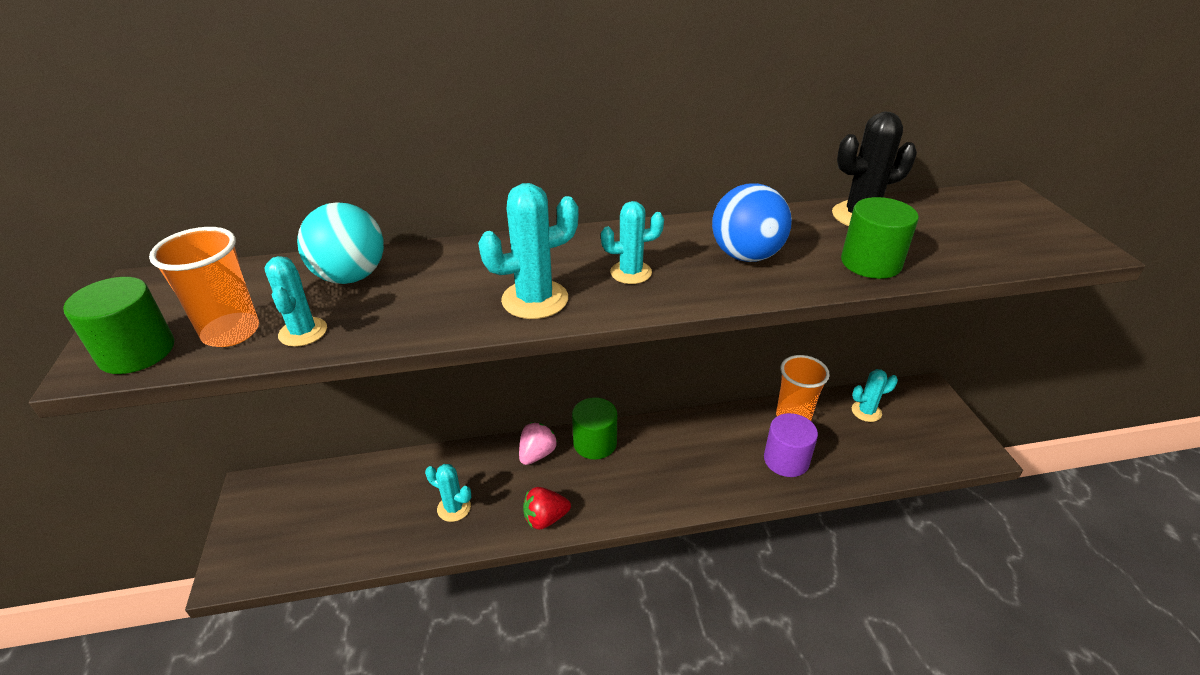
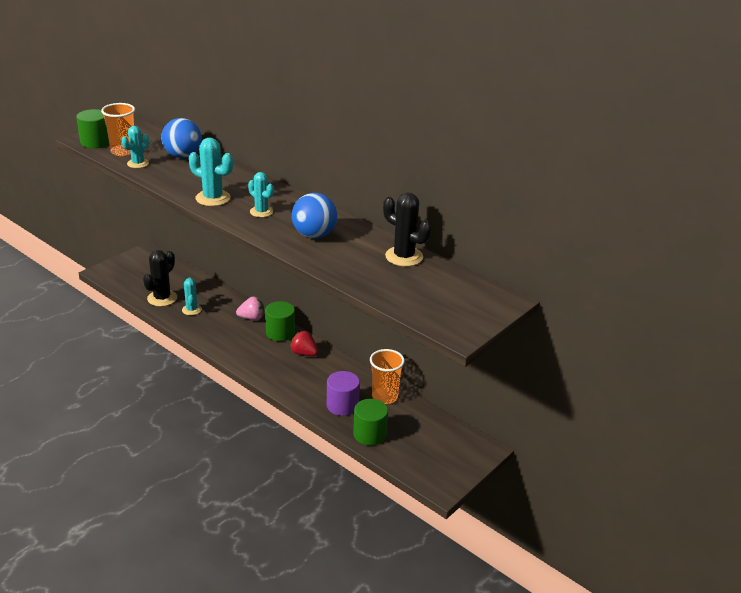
camera: 50 degrees right, 5 degrees down
turquoise ball [297,202,384,284] -> blue ball [161,118,202,158]
red strawberry [523,487,571,530] -> red strawberry moved to [290,331,318,356]
green cylinder [841,197,919,279] -> green cylinder moved to [353,399,388,446]
turquoise cactus [852,369,898,422] -> none
none -> black cactus [143,250,177,307]

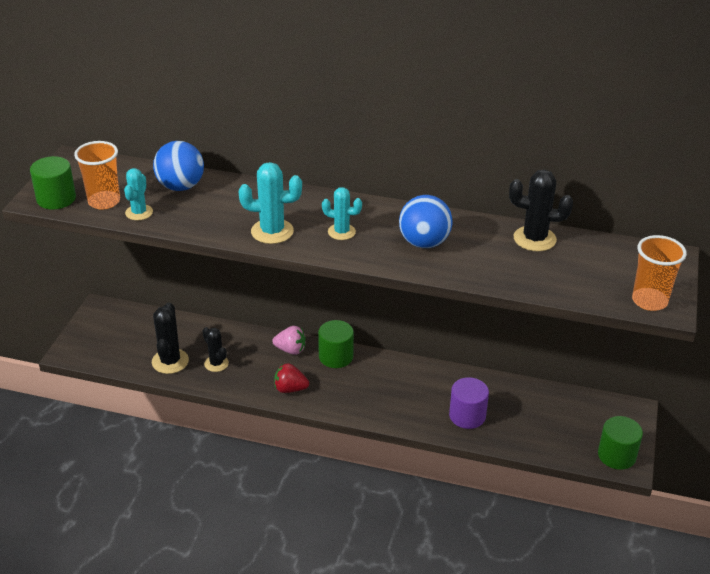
camera: 25 degrees left, 5 degrees up
turquoise cactus [182,277,202,315] -> black cactus [203,327,229,372]
pink strawberry [236,297,264,320] -> pink strawberry turned 45 degrees clockwise [272,326,306,355]
red strawberry [290,331,318,356] -> red strawberry moved to [274,363,309,393]
green cylinder [353,399,388,446] -> green cylinder moved to [598,416,643,470]
orange cup [370,349,405,404] -> orange cup moved to [632,235,687,311]

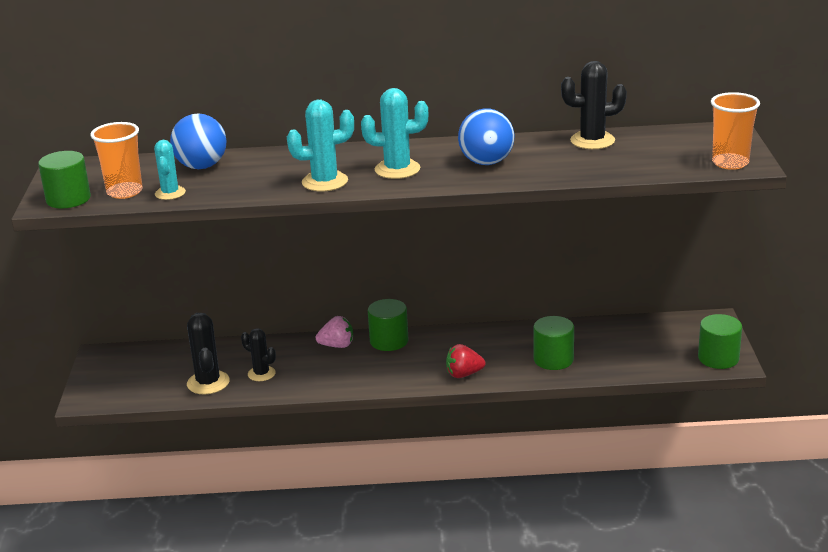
camera: 15 degrees left, 10 degrees down
red strawberry [274,363,309,393] -> red strawberry moved to [446,344,485,378]
turquoise cactus [322,187,362,240] -> turquoise cactus [361,88,428,179], size x1.52
purple cylinder [449,377,489,429] -> green cylinder [534,316,574,370]

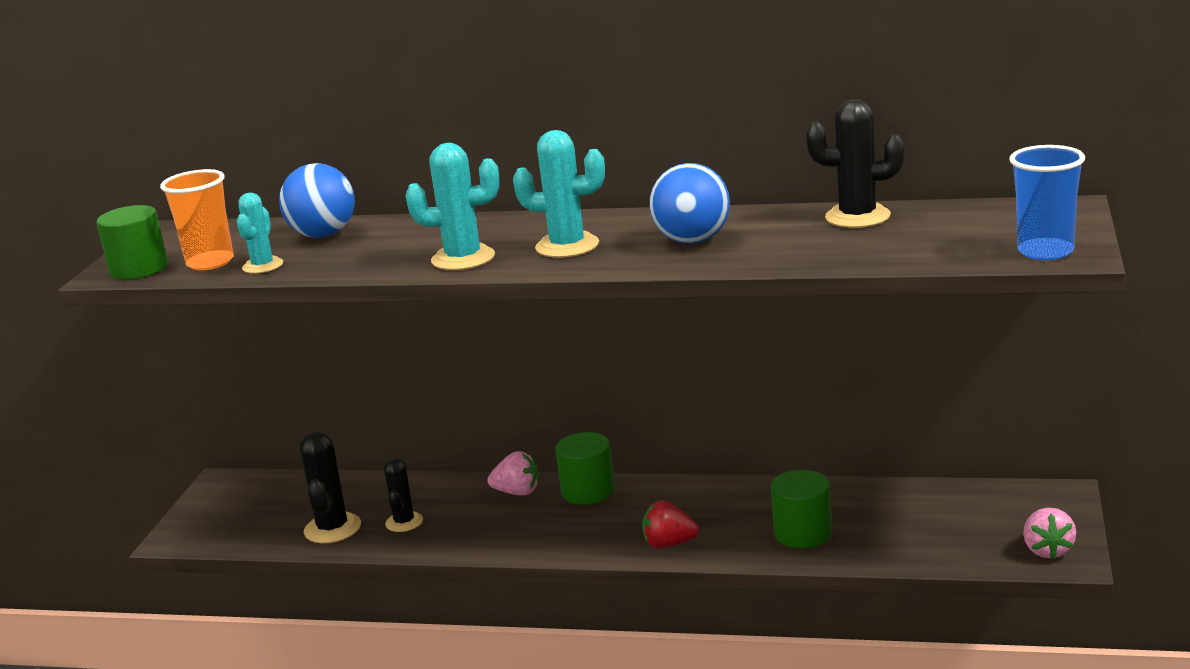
camera: 15 degrees right, 5 degrees down
black cactus [241,328,276,381] -> black cactus turned 45 degrees clockwise [384,459,423,532]
green cylinder [698,314,742,369] -> pink strawberry [1023,507,1076,559]
orange cup [711,92,760,170] -> blue cup [1009,145,1085,261]

